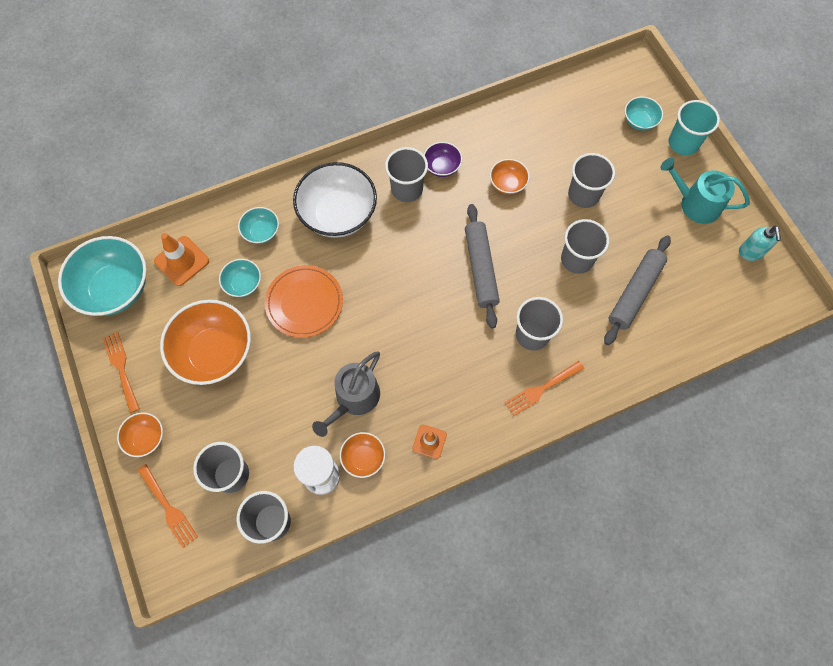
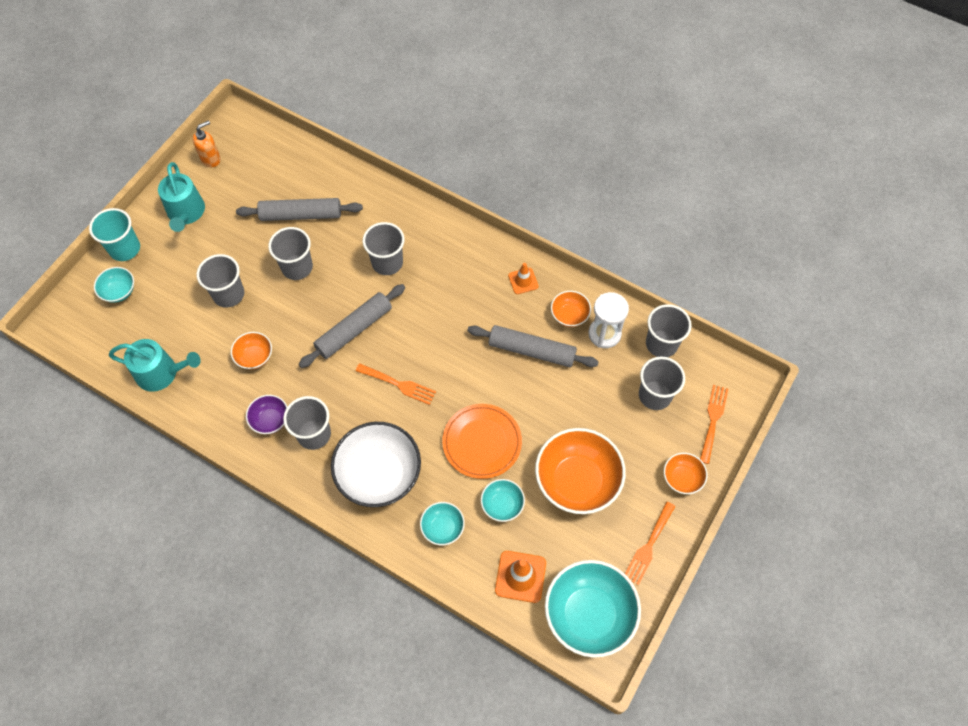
camera: 125 degrees left, 5 degrees down
grey watering can [312,351,380,437] -> grey rolling pin [467,325,598,367]
orange fork [505,361,584,416] -> orange fork moved to [356,363,436,405]
turquoise soap dispenser [739,226,781,261] -> orange soap dispenser [192,120,221,167]
none -> turquoise watering can [109,339,201,392]

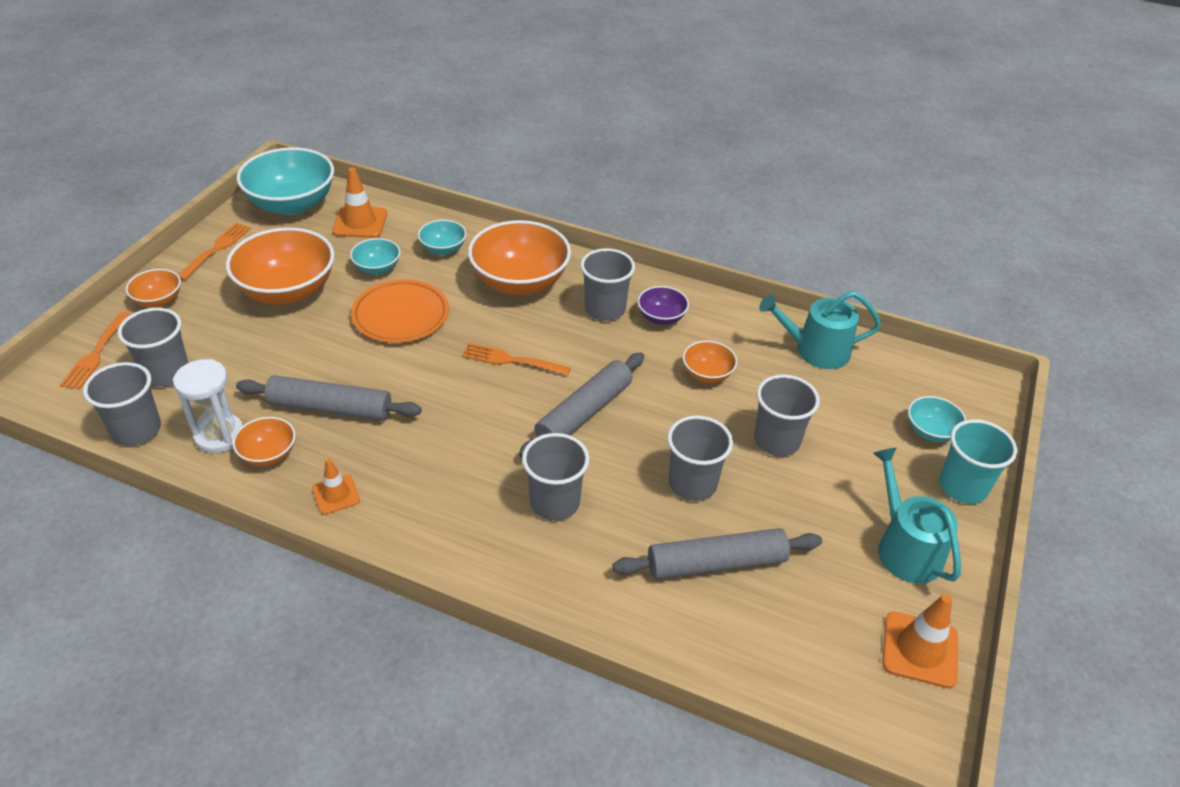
camera: 170 degrees right, 20 degrees down
orange soap dispenser [192,120,221,167] -> orange traffic cone [882,594,958,688]
white bowl [331,422,421,507] -> orange bowl [468,220,571,295]

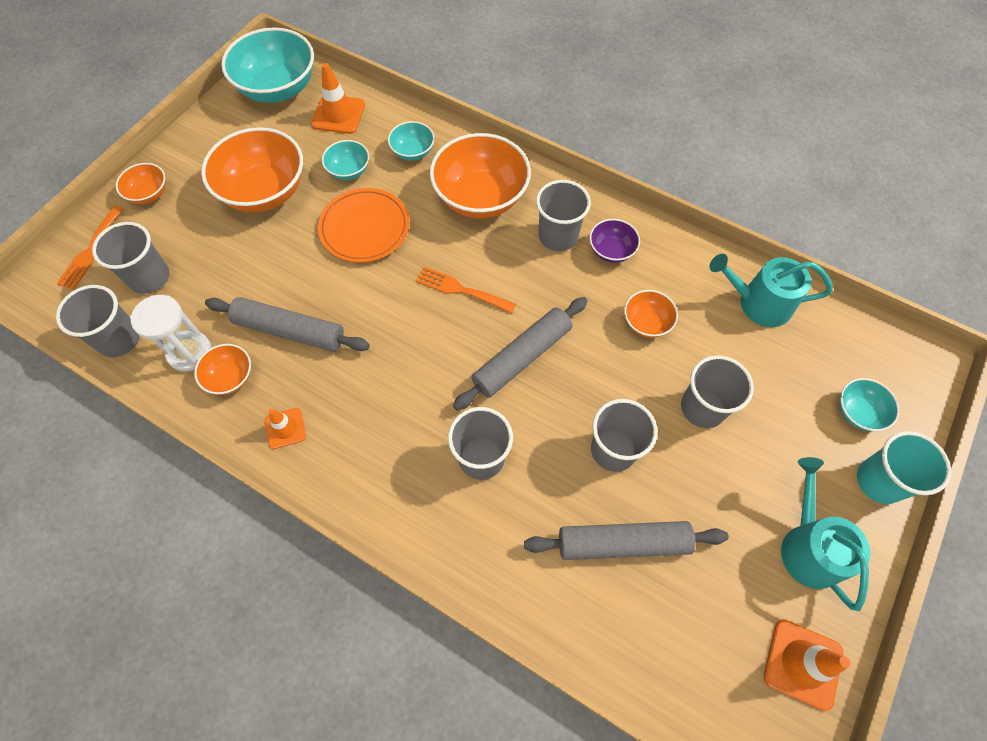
camera: 10 degrees right, 20 degrees up
orange fork [178,223,251,281] -> none

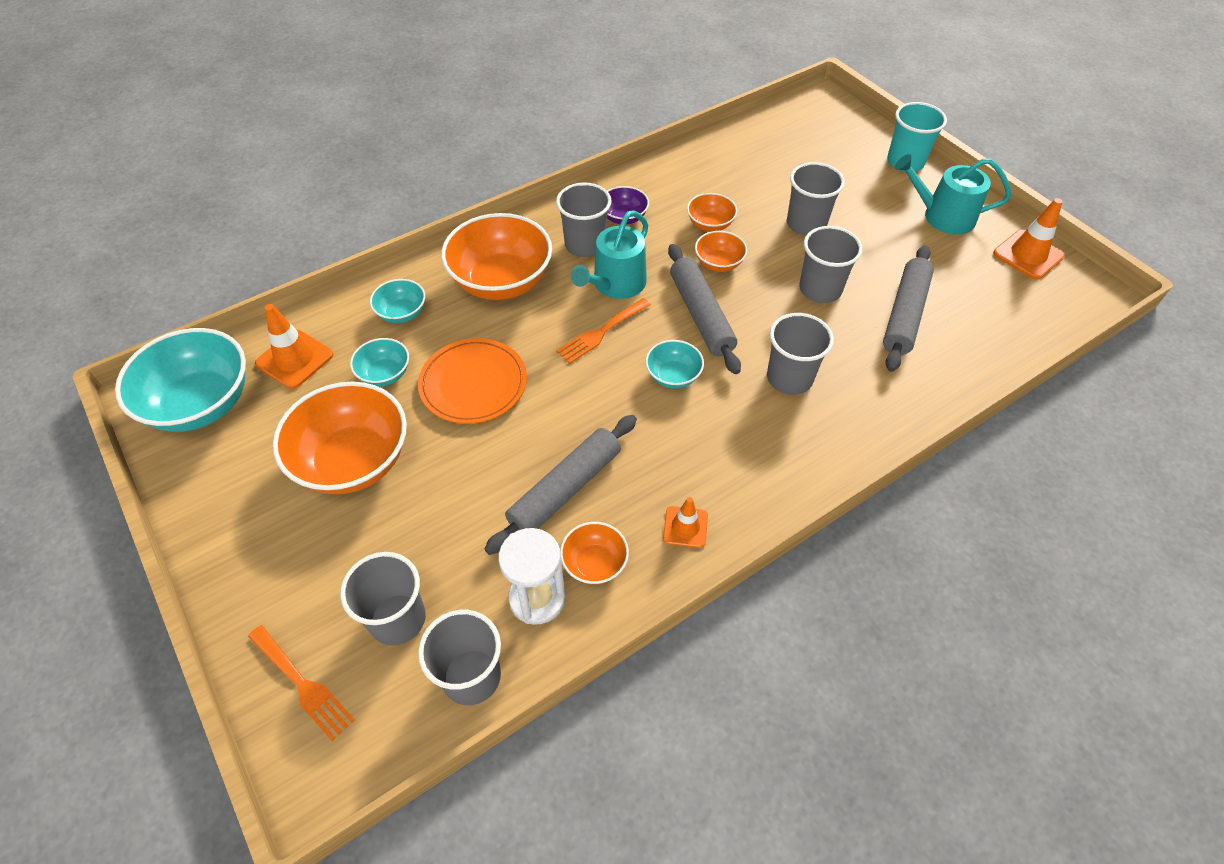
camera: 65 degrees left, 10 degrees down
orange bowl [116,163,166,204] -> orange bowl moved to [695,231,747,272]
turquoise watering can [709,254,832,327] -> turquoise watering can moved to [571,210,648,299]
turquoise bowl [840,378,900,431] -> turquoise bowl moved to [646,340,704,389]

